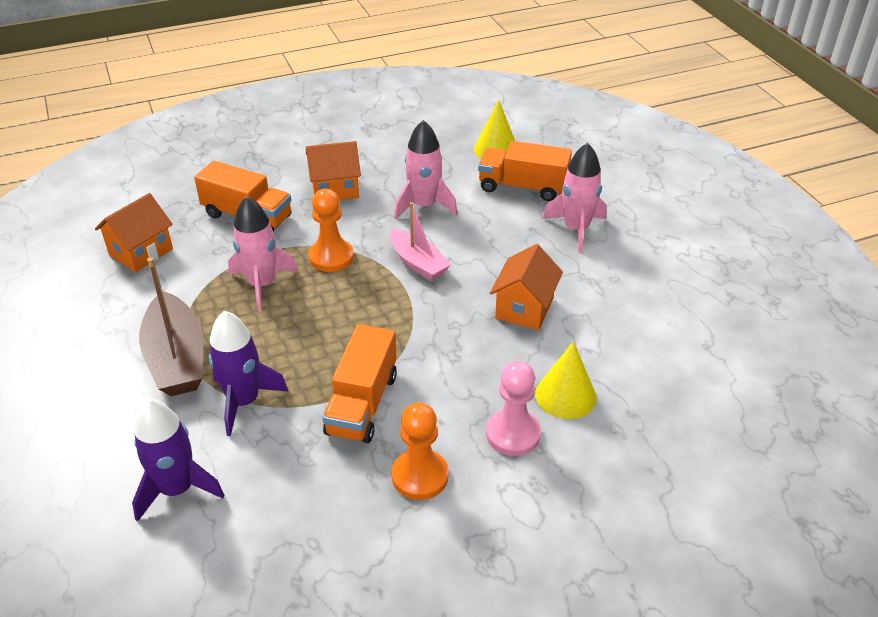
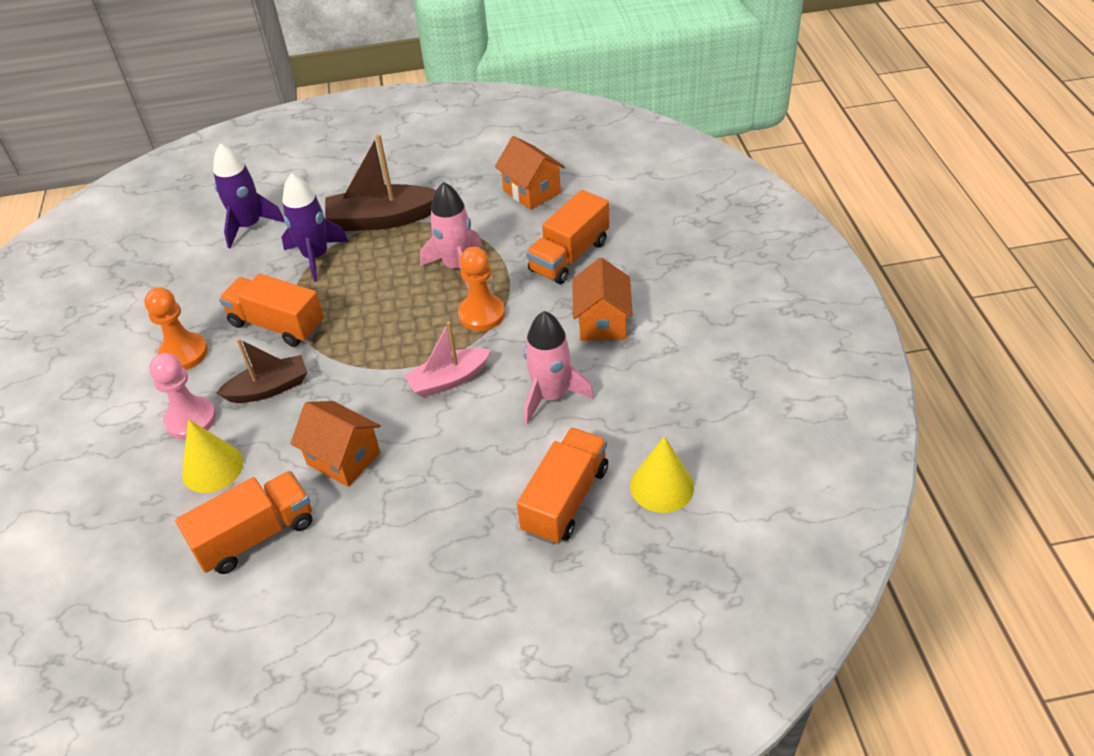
camera: 105 degrees right, 5 degrees up
pink rocket [543,143,607,253] -> none
none -> orange truck [175,471,312,574]
none -> brown boat [216,338,307,403]

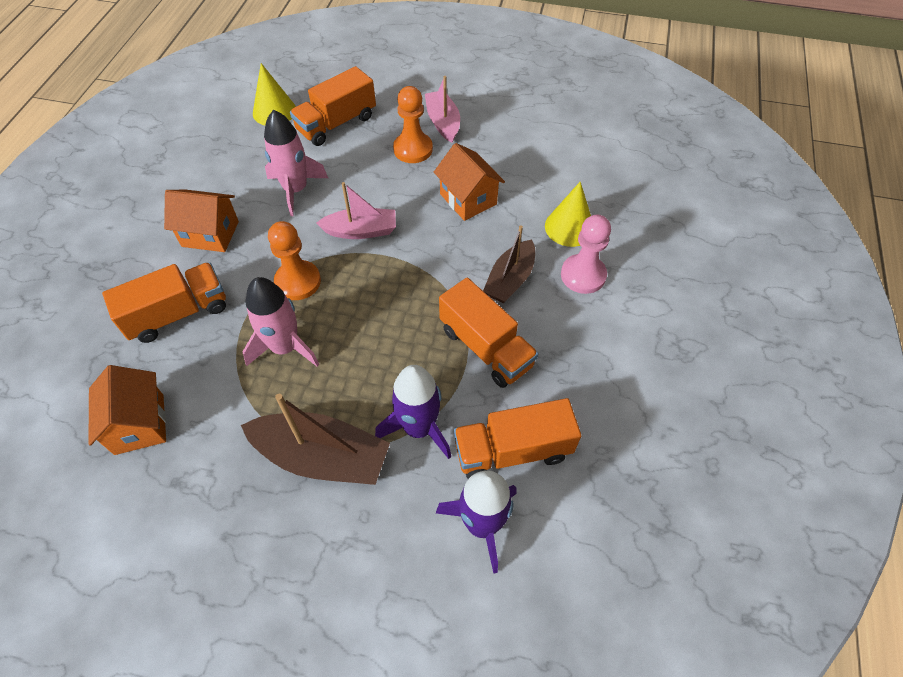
camera: 160 degrees left, 10 degrees up
orange pawn [144,287,208,370] -> orange pawn moved to [393,86,433,163]
orange truck [175,471,312,574] -> orange truck moved to [454,398,581,479]
brown boat [216,338,307,403] -> brown boat turned 60 degrees counterclockwise [483,225,535,303]
orange house [572,258,633,341] -> orange house turned 75 degrees clockwise [164,190,239,252]
none -> pink boat [425,76,460,143]

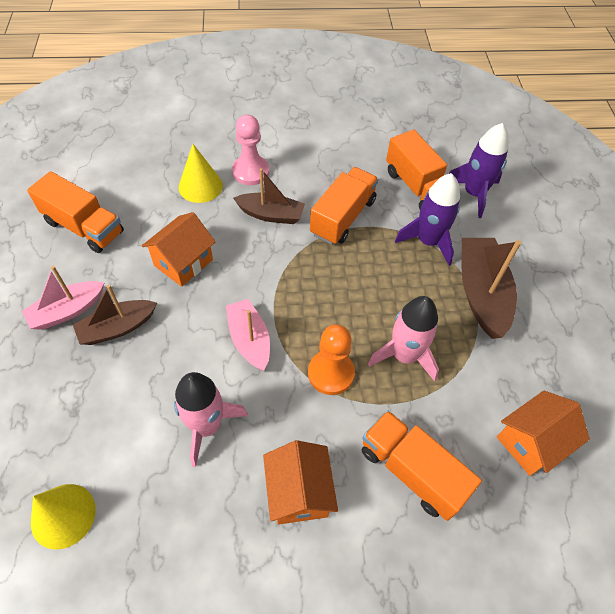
camera: 110 degrees left, 0 degrees up
orange truck [290,66,376,146] -> orange truck moved to [27,171,124,253]
orange pawn [393,86,433,163] -> brown boat [73,285,157,345]

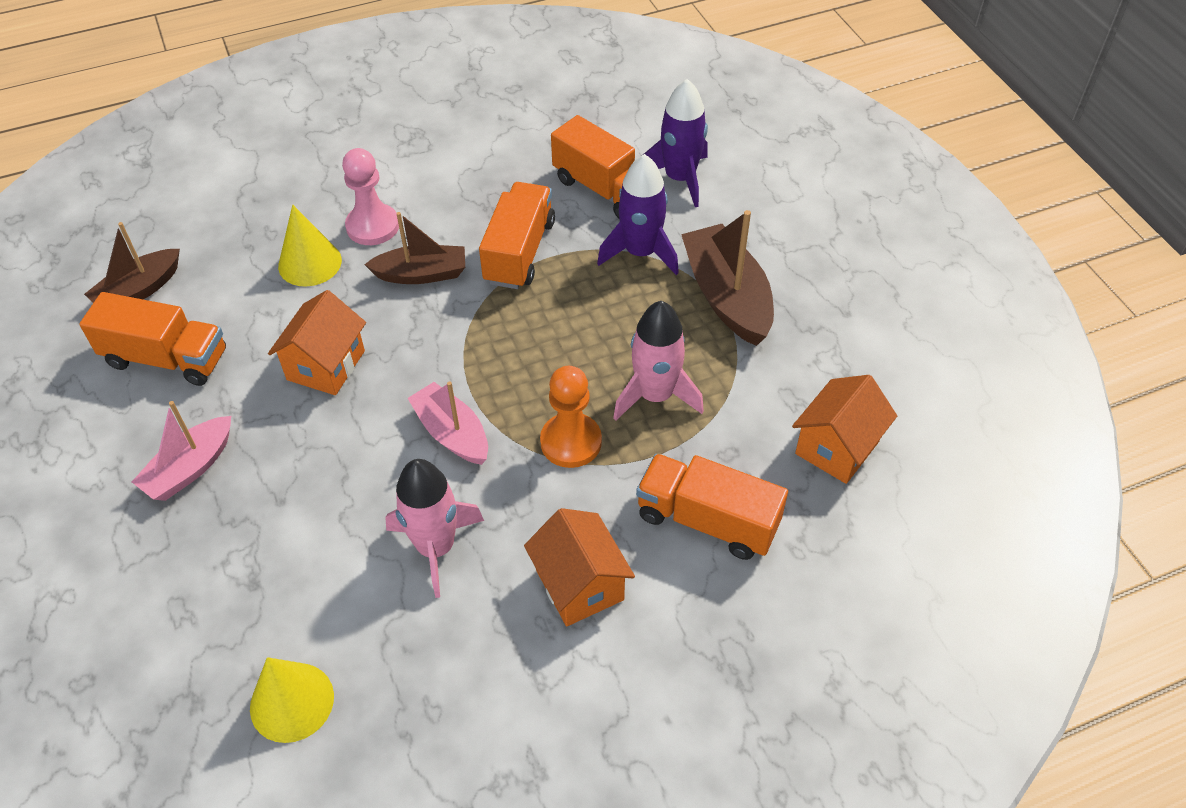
camera: 15 degrees left, 5 degrees down
brown boat [73,285,157,345] -> brown boat moved to [84,222,180,303]

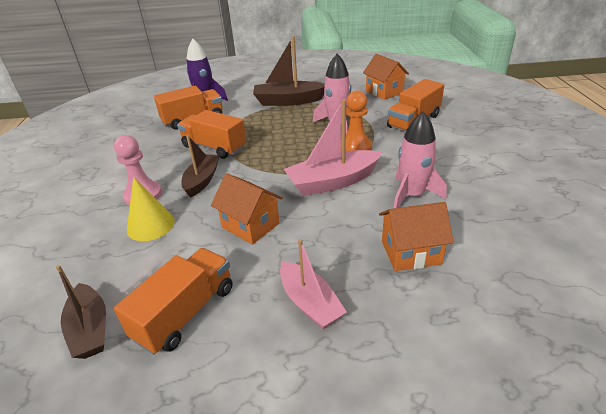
camera: 70 degrees left, 15 degrees down
yellow cone [250,657,334,743] -> none
pink boat [407,381,488,465] -> pink boat [284,99,382,196], size x1.52
orange house [524,508,635,626] -> orange house moved to [379,202,454,271]
purple rocket [597,154,679,275] -> none

